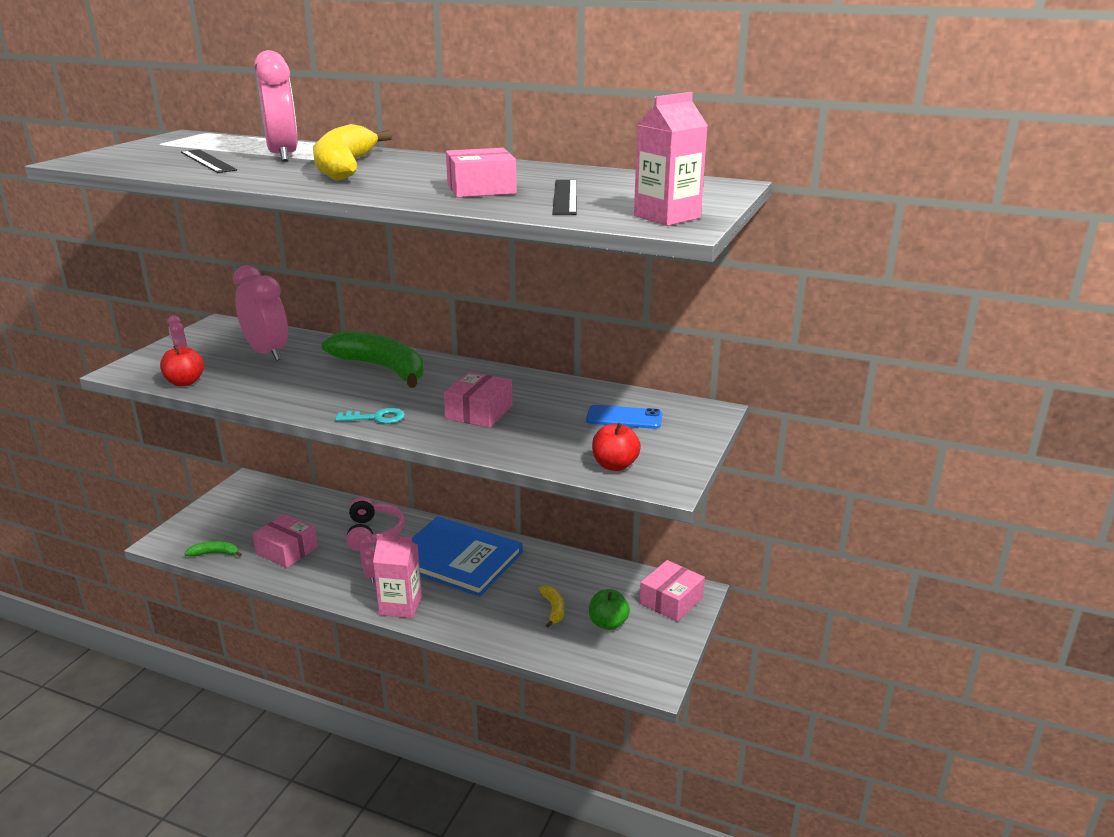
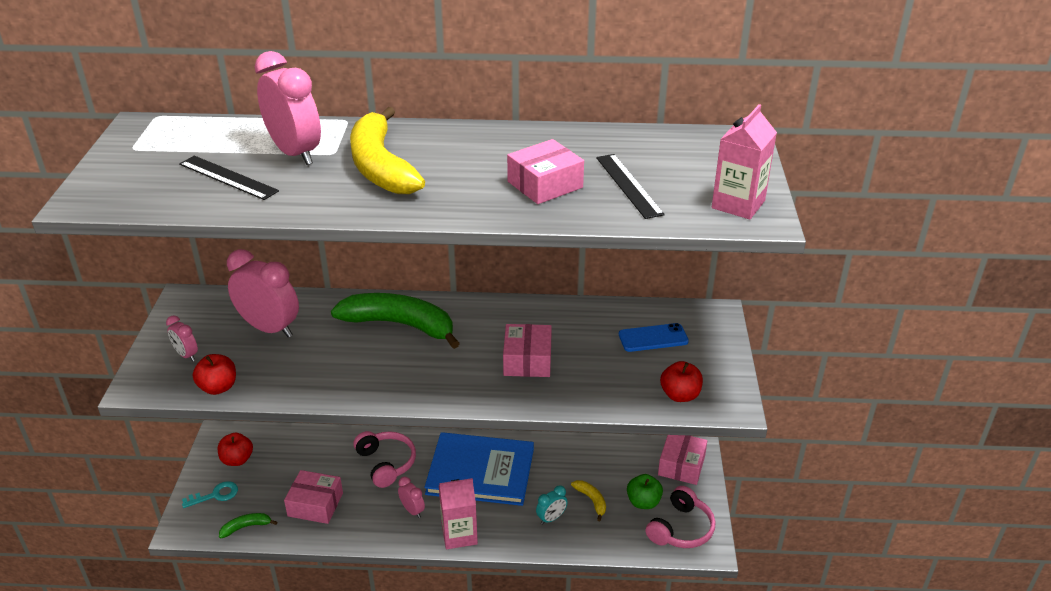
camera: 20 degrees left, 10 degrees up
turquoise key [335,408,405,424] -> turquoise key moved to [182,481,238,508]
none -> red apple [218,432,253,466]
none -> turquoise clock [536,485,568,524]
none -> pink headphones [646,486,716,548]

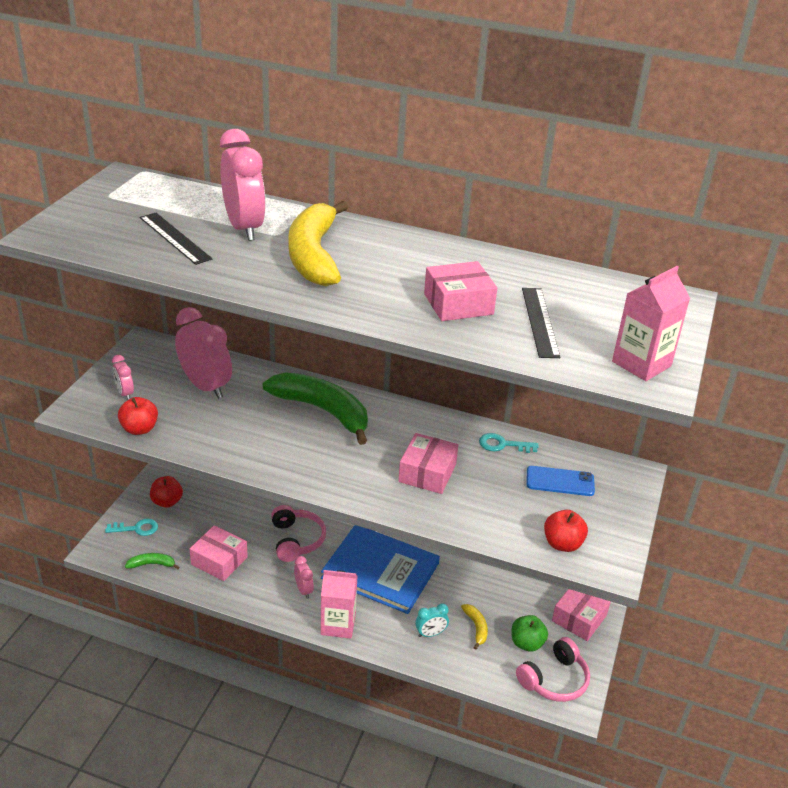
camera: 15 degrees right, 0 degrees up
none -> turquoise key [479,433,539,453]

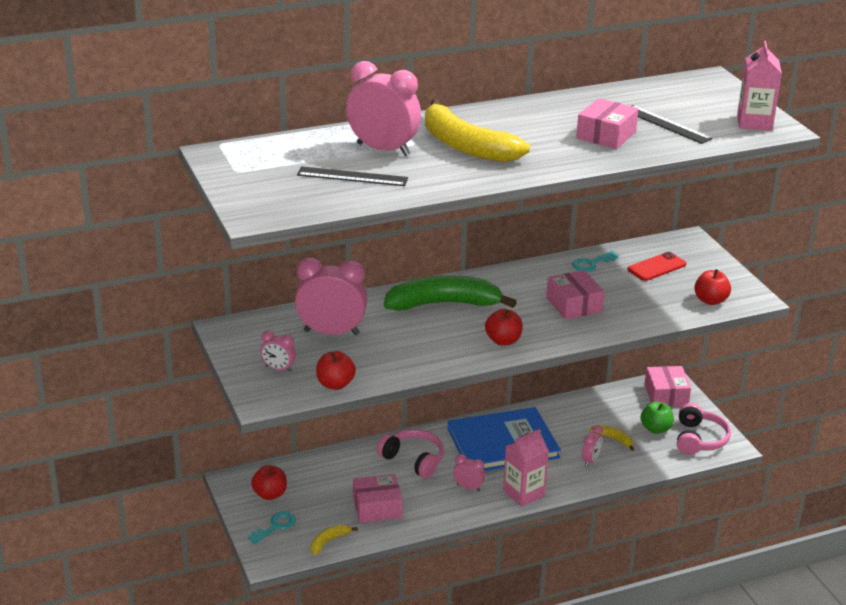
camera: 40 degrees left, 5 degrees down
green banana [125,553,180,569] -> yellow banana [311,524,358,555]
turquoise clock [415,603,449,637] -> pink clock [582,426,603,467]
blue phone [526,466,595,496] -> red phone [627,252,686,281]
none -> red apple [485,309,523,346]

